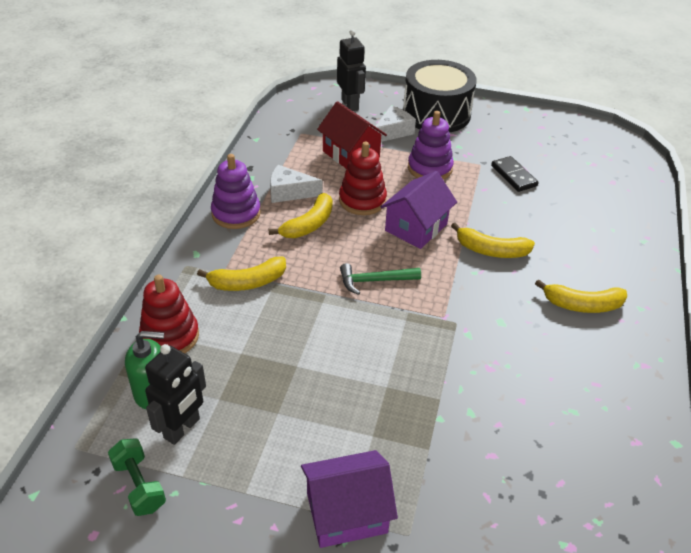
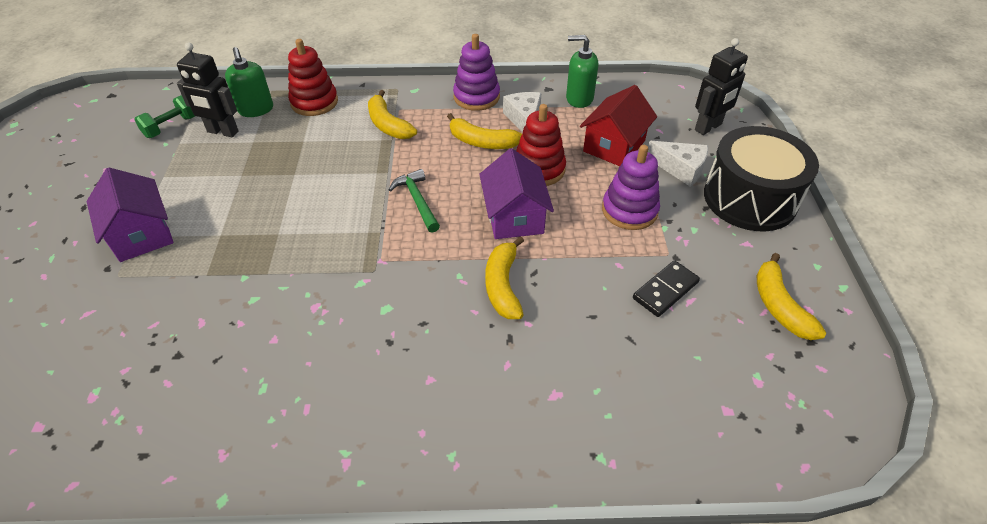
camera: 75 degrees right, 5 degrees up
purple house [381,171,457,249] -> purple house turned 60 degrees clockwise [479,148,554,239]
yellow banana [535,279,627,313] -> yellow banana moved to [757,253,826,340]
none -> green soap dispenser [566,35,598,108]

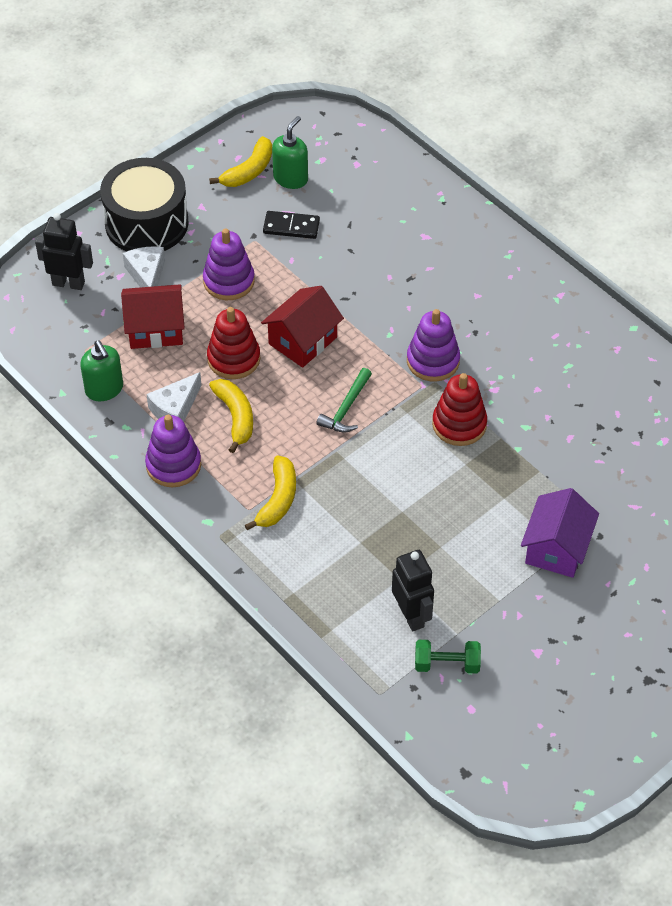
camera: 130 degrees left, 5 degrees up
green soap dispenser [225,47,273,117] -> green soap dispenser moved to [272,116,308,189]
red stacking toy [288,39,338,116] -> red stacking toy moved to [432,373,487,446]
purple house [479,148,554,239] -> red house [261,286,344,368]
yellow banana [485,236,524,319] -> none
none -> purple stacking toy [407,309,460,381]

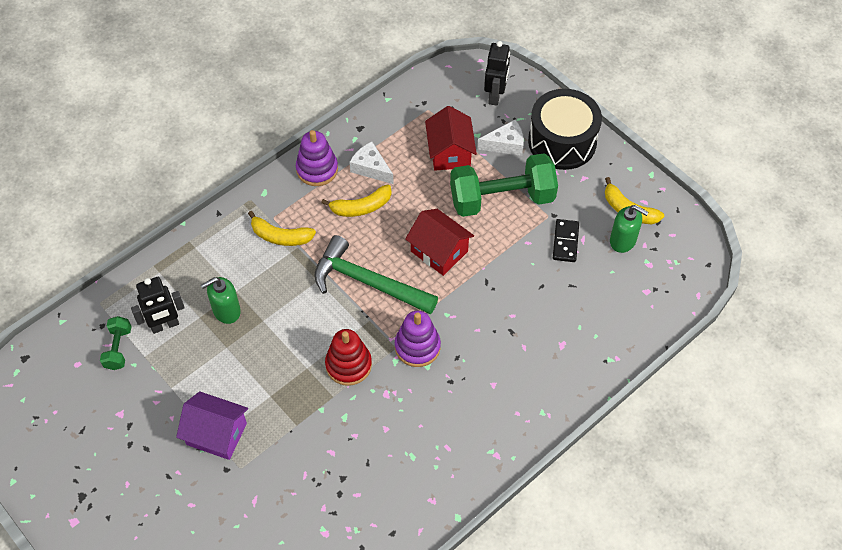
camera: 90 degrees right, 5 degrees up
green soap dispenser [80,341,123,401] -> green soap dispenser moved to [201,277,241,324]
purple stacking toy [203,228,255,300] -> green dumbbell [450,153,558,217]
red stacking toy [207,307,260,379] -> none
green hammer [316,368,372,433] -> green hammer [314,235,438,314], size x1.91

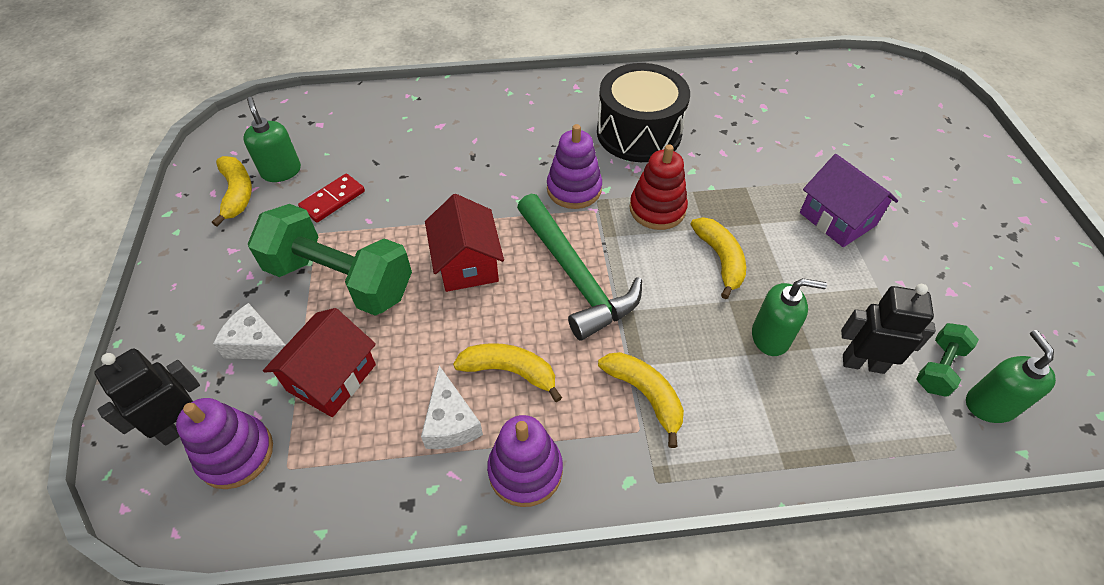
camera: 145 degrees left, 5 degrees down
black drum [528,89,602,170] -> black drum moved to [597,63,690,162]
black domino [553,219,579,262] -> red domino [298,173,365,223]
none -> purple stacking toy [176,398,273,489]
none -> yellow banana [690,217,746,299]
none -> green soap dispenser [966,330,1056,423]

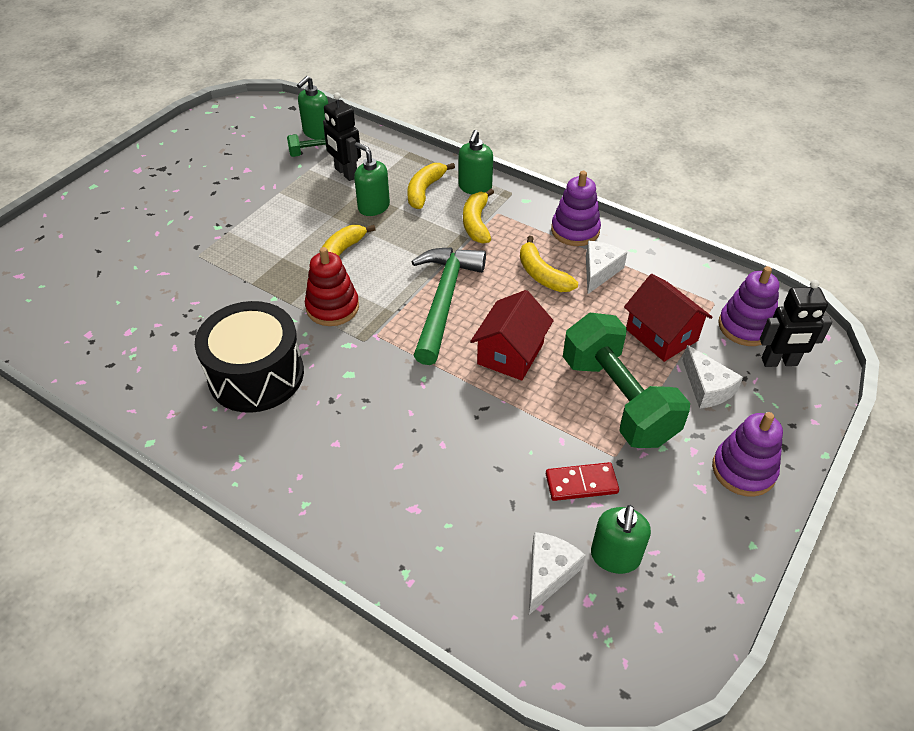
camera: 140 degrees left, 5 degrees down
yellow banana [212,156,252,227] -> yellow banana moved to [407,163,455,209]
red house [263,308,376,417] -> red house turned 75 degrees clockwise [624,274,713,362]
purple stacking toy [547,124,602,209] -> purple stacking toy moved to [712,412,783,496]
purple house [800,154,898,247] -> none
none -> green soap dispenser [459,130,493,194]
none -> white cheese [529,532,586,615]

